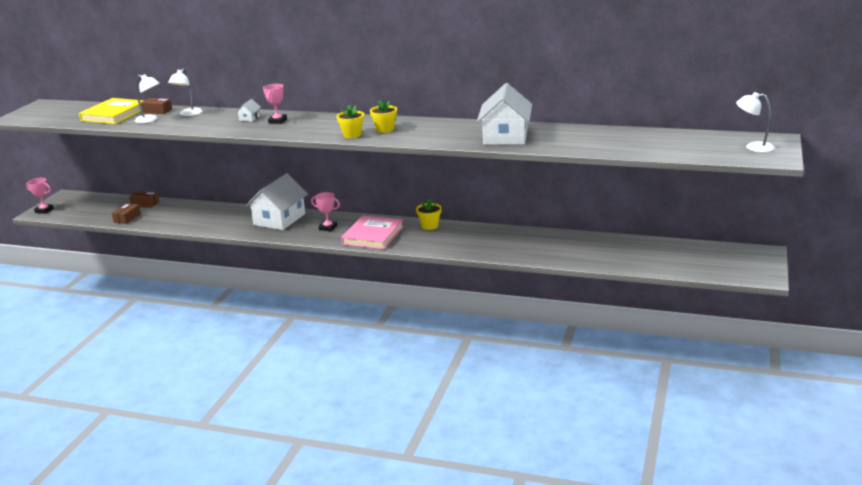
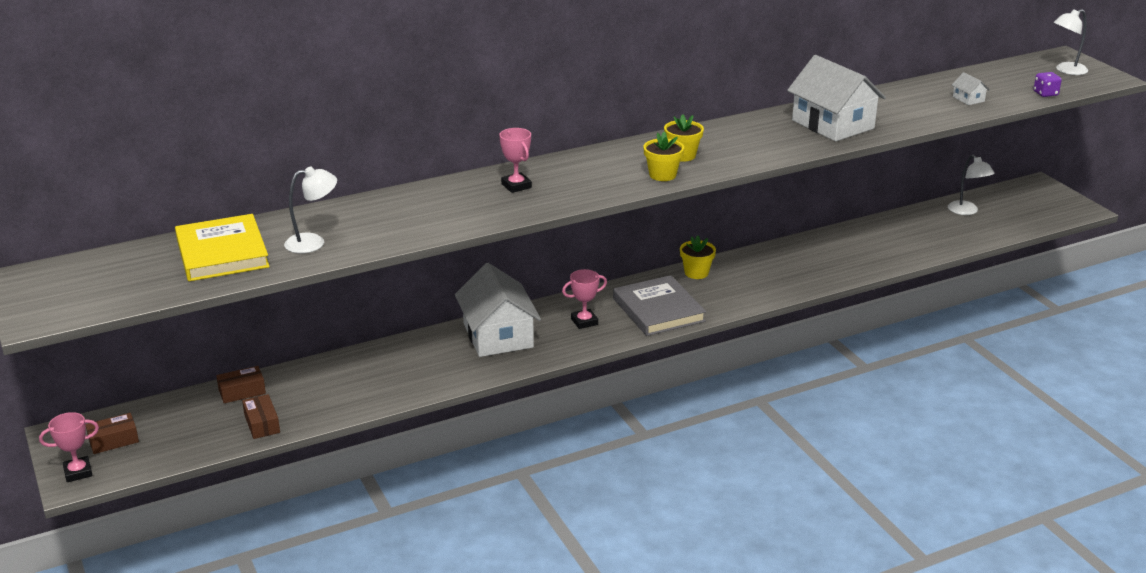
camera: 45 degrees left, 5 degrees up
brown box [141,98,172,114] -> brown box moved to [86,413,139,454]
white lamp [168,69,203,116] -> white lamp moved to [948,155,995,215]
white house [236,99,261,121] -> white house moved to [952,72,990,105]
pink book [341,215,404,249] -> grey book [613,275,706,336]
none -> purple dice [1033,72,1062,97]

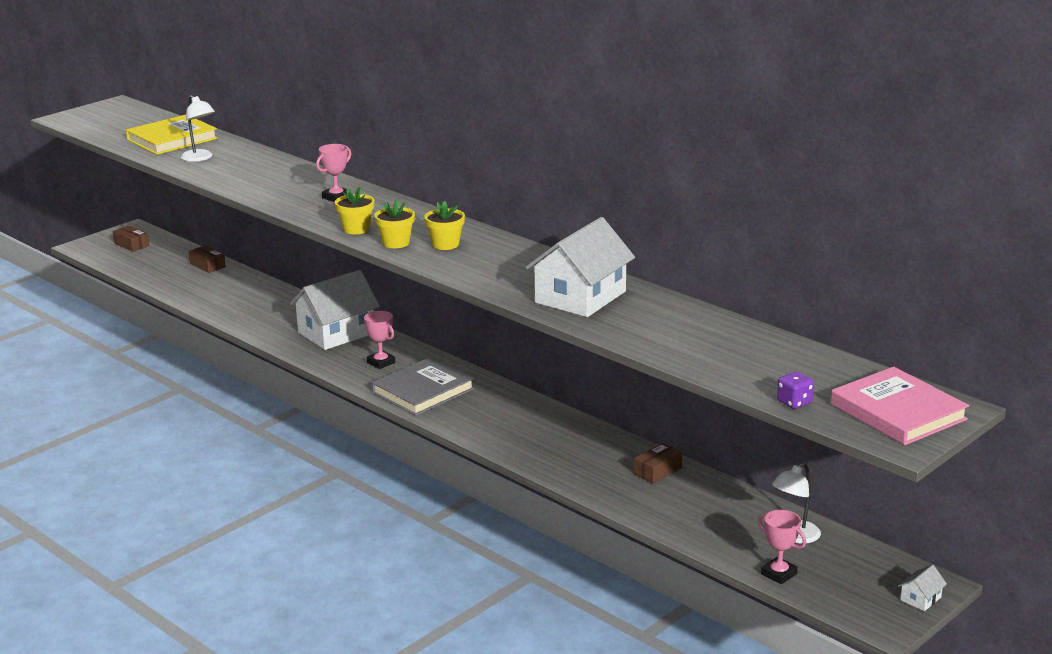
camera: 70 degrees right, 5 degrees down
pink trophy [39,412,99,482] -> pink trophy moved to [758,510,806,584]
brown box [242,394,280,439] -> brown box moved to [634,443,682,484]
yellow flower pot [680,235,716,279] -> yellow flower pot moved to [335,187,374,234]
white house [952,72,990,105] -> white house moved to [898,564,947,611]
white lamp [1054,9,1088,75] -> pink book [831,367,969,445]

